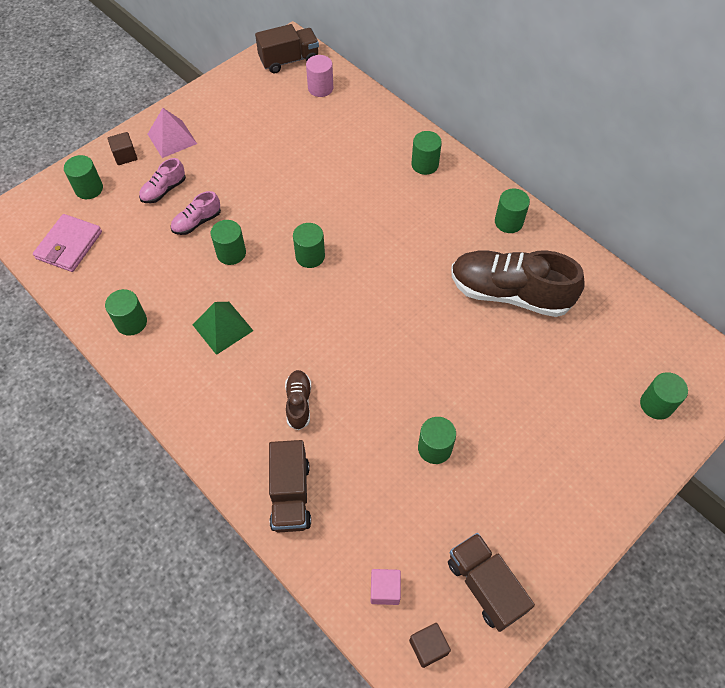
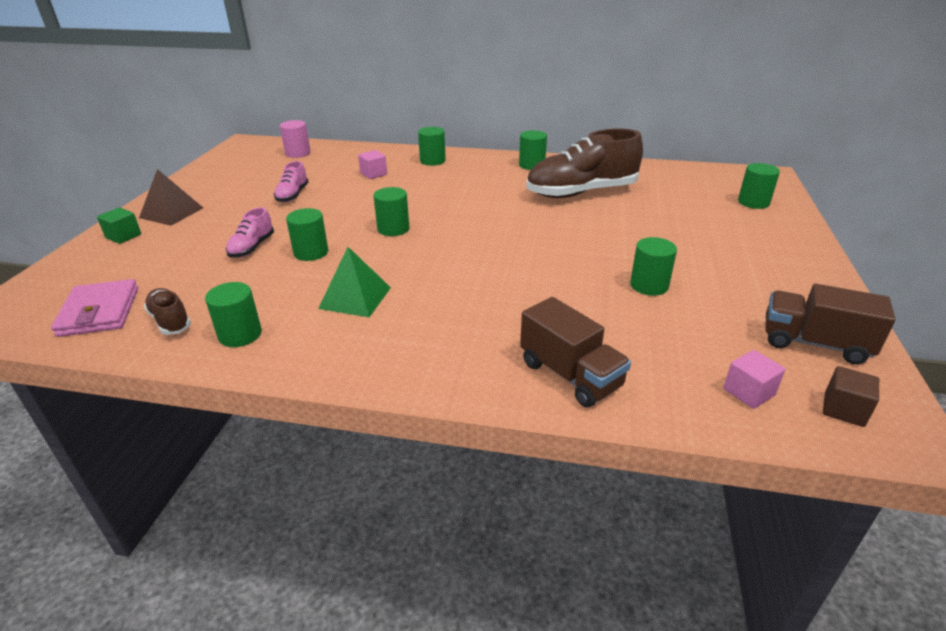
camera: 35 degrees left, 25 degrees down
green cylinder [64,155,103,199] -> none
brown cube [108,132,138,165] -> green cube [97,207,141,244]
pink shoe [139,158,186,203] -> pink shoe moved to [274,161,309,202]
pink pyramid [148,108,197,158] -> brown pyramid [139,169,203,226]
brown truck [255,24,319,73] -> none
brown shoe [285,370,311,430] -> brown shoe moved to [144,288,191,335]
none -> pink cube [358,150,387,179]

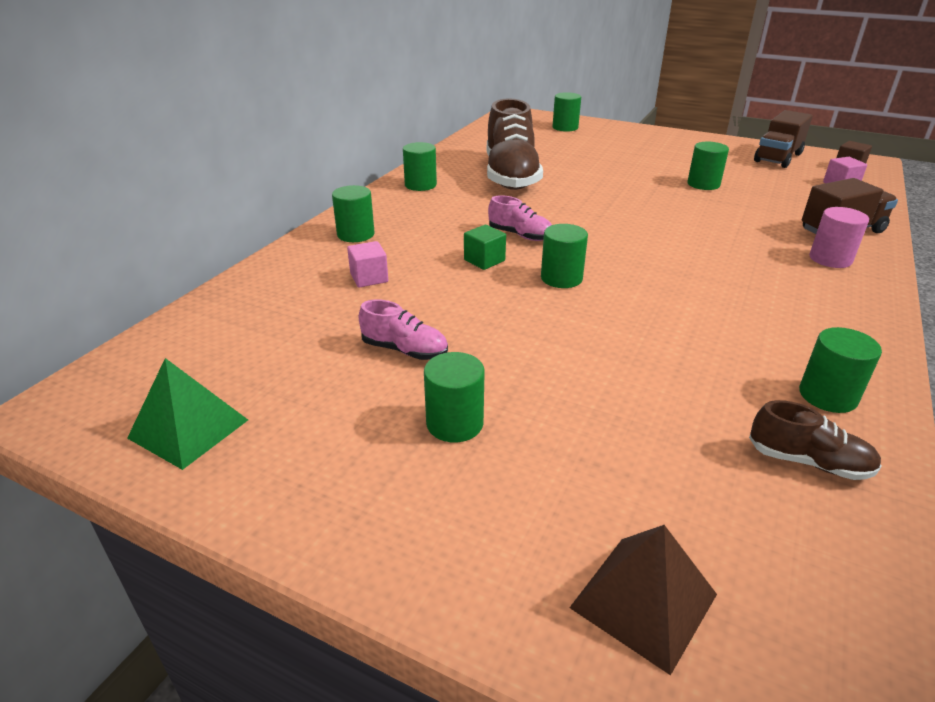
camera: 75 degrees left, 0 degrees up
pink wallet [51,279,138,337] -> none
green cube [97,207,141,244] -> green cube moved to [464,225,506,270]
brown pyramid [139,169,203,226] -> brown pyramid moved to [569,525,717,676]
brown shoe [144,288,191,335] -> brown shoe turned 135 degrees counterclockwise [749,400,881,480]
pink shoe [226,207,274,258] -> pink shoe moved to [488,195,552,241]
pink cylinder [280,120,311,158] -> pink cylinder moved to [809,207,869,268]
green cylinder [286,208,328,261] -> green cylinder moved to [424,352,484,442]
green pyramid [318,247,391,317] -> green pyramid moved to [127,358,248,470]

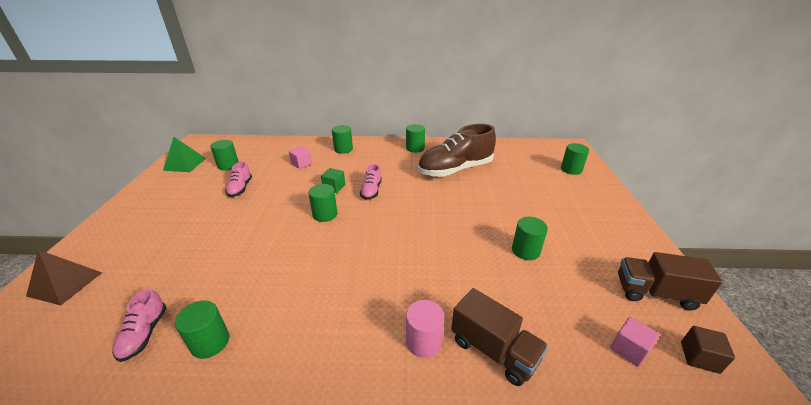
camera: 65 degrees right, 0 degrees up
green cylinder [424,352,484,442] -> green cylinder moved to [210,140,239,171]
brown shoe [749,400,881,480] -> pink shoe [112,289,167,362]

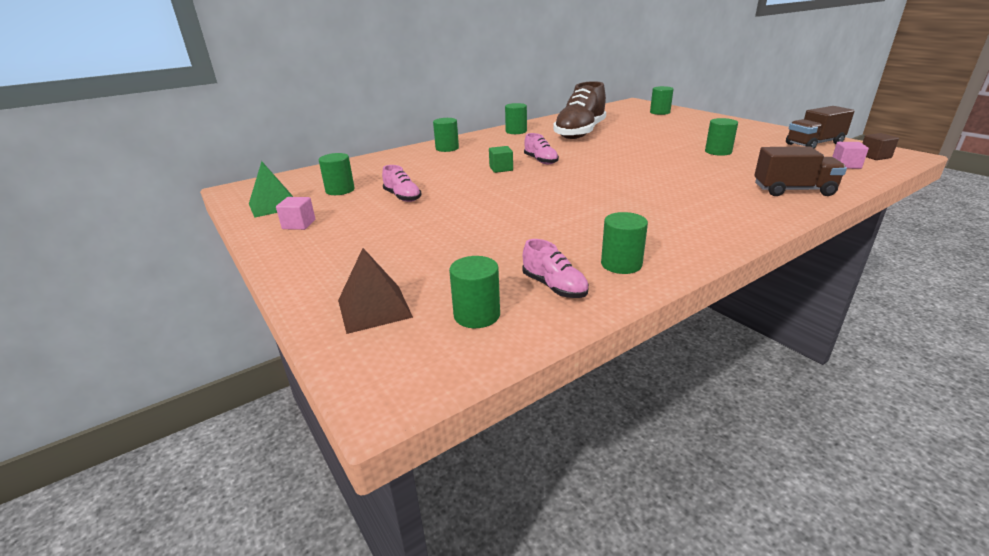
camera: 35 degrees left, 5 degrees down
pink cube [289,146,312,169] -> pink cube moved to [276,197,315,230]
green cylinder [308,184,337,222] -> green cylinder moved to [449,256,500,328]
pink cylinder [406,300,444,358] -> none

